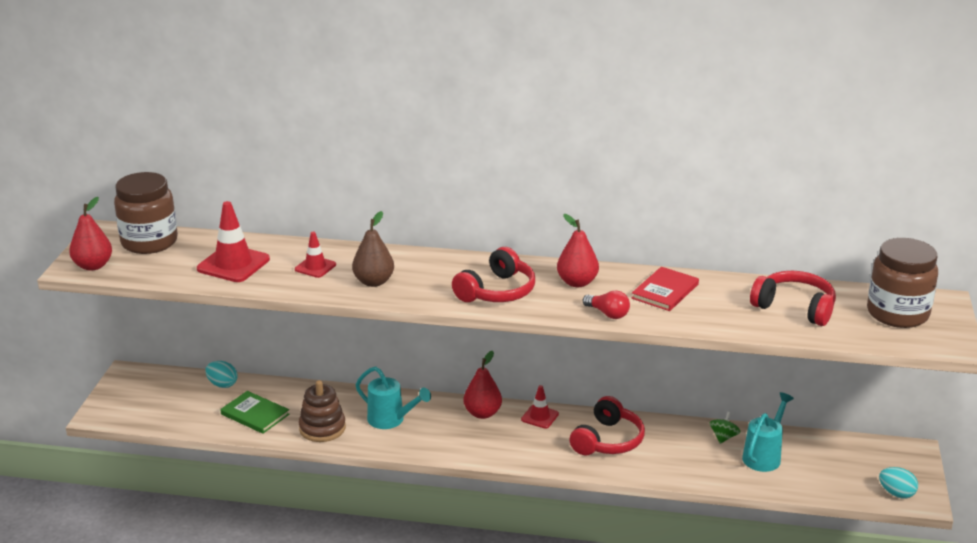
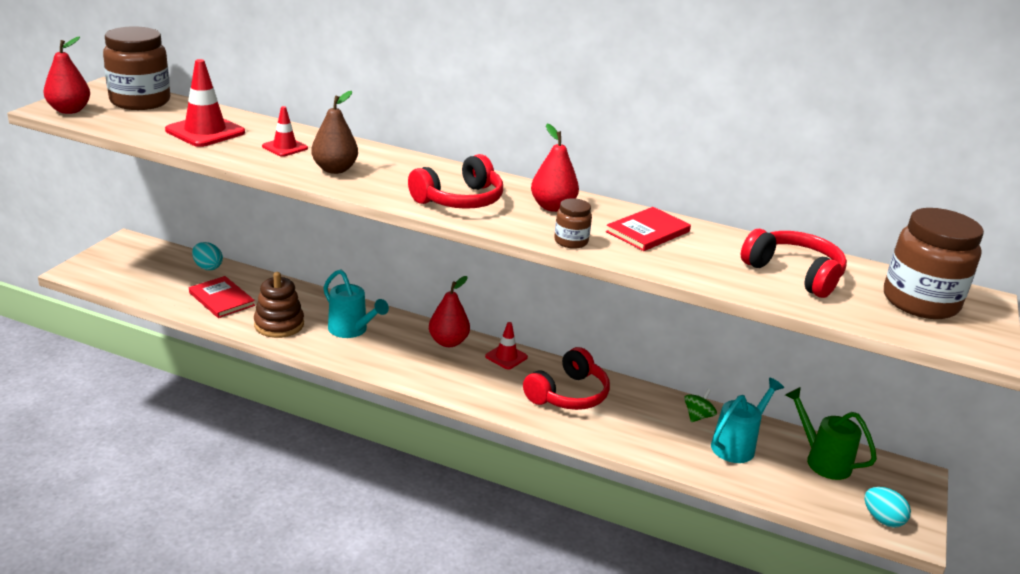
camera: 10 degrees right, 0 degrees up
green book [220,391,290,434] -> red book [189,276,255,318]
red light bulb [583,290,630,319] -> brown jar [554,198,592,249]
none -> green watering can [785,387,877,480]

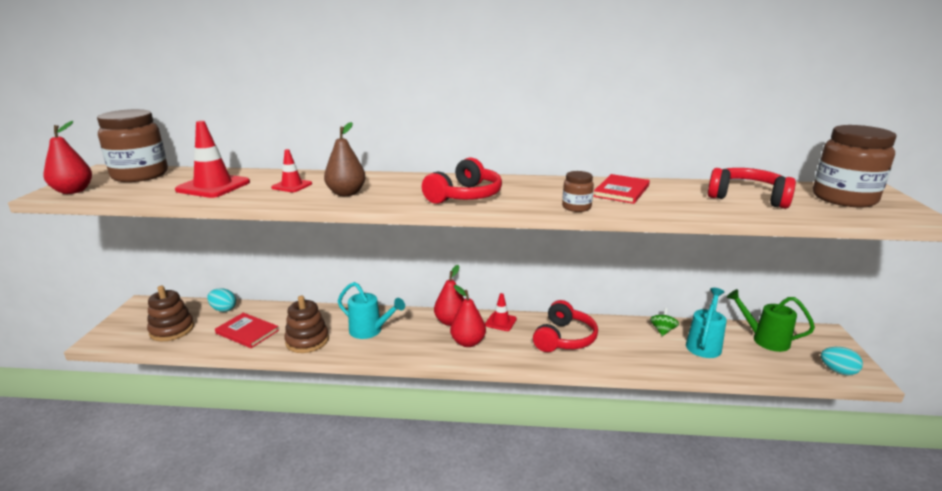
camera: 15 degrees left, 5 degrees down
red pear [531,123,579,212] -> red pear moved to [450,285,486,347]
none -> brown stacking toy [147,286,194,341]

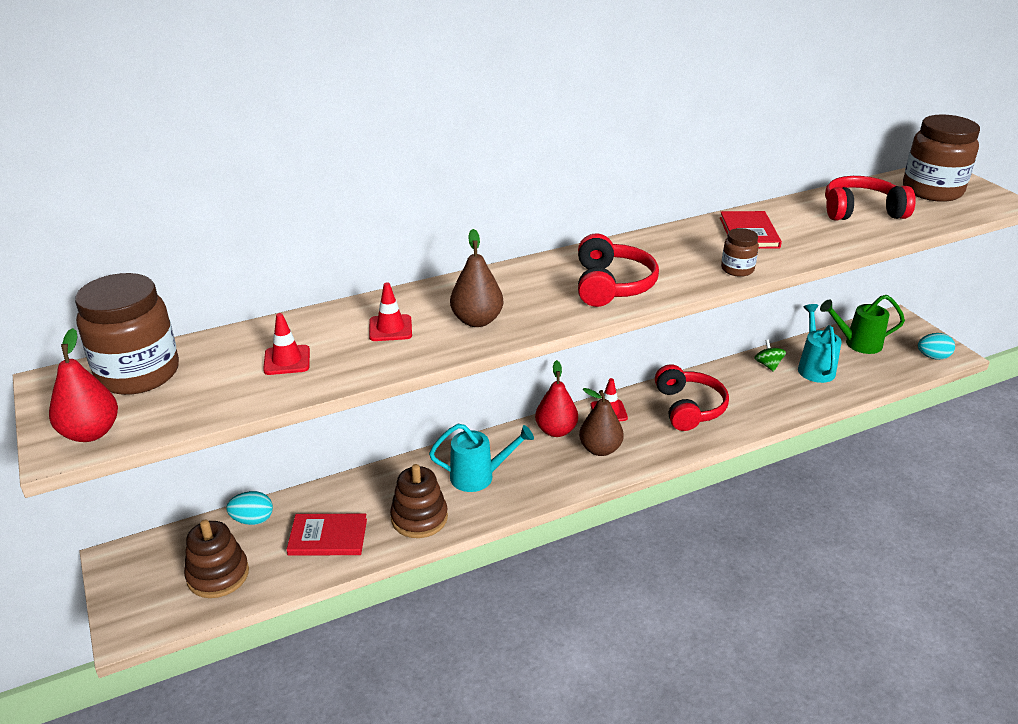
camera: 30 degrees left, 10 degrees up
red traffic cone [175,121,250,198] -> red traffic cone [263,313,310,375], size x0.57
red pear [450,285,486,347] -> brown pear [579,388,624,456]

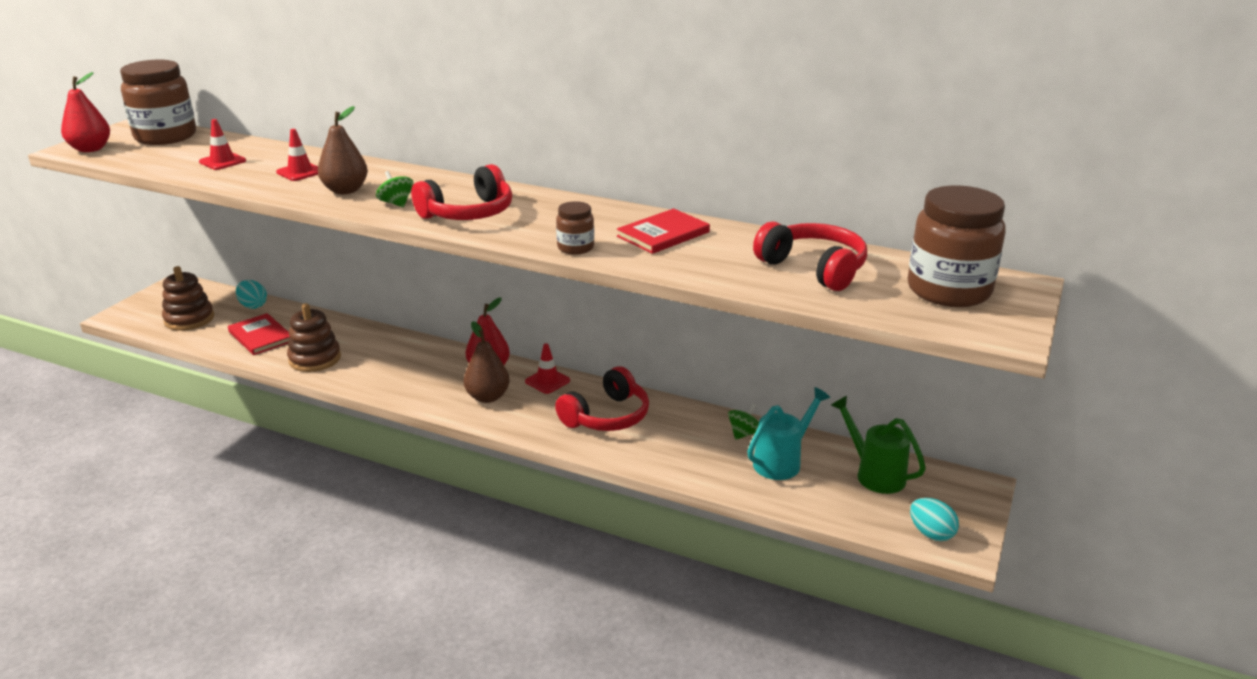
camera: 50 degrees right, 5 degrees down
turquoise watering can [429,424,534,492] -> none
none -> green spinning top [376,171,414,207]

